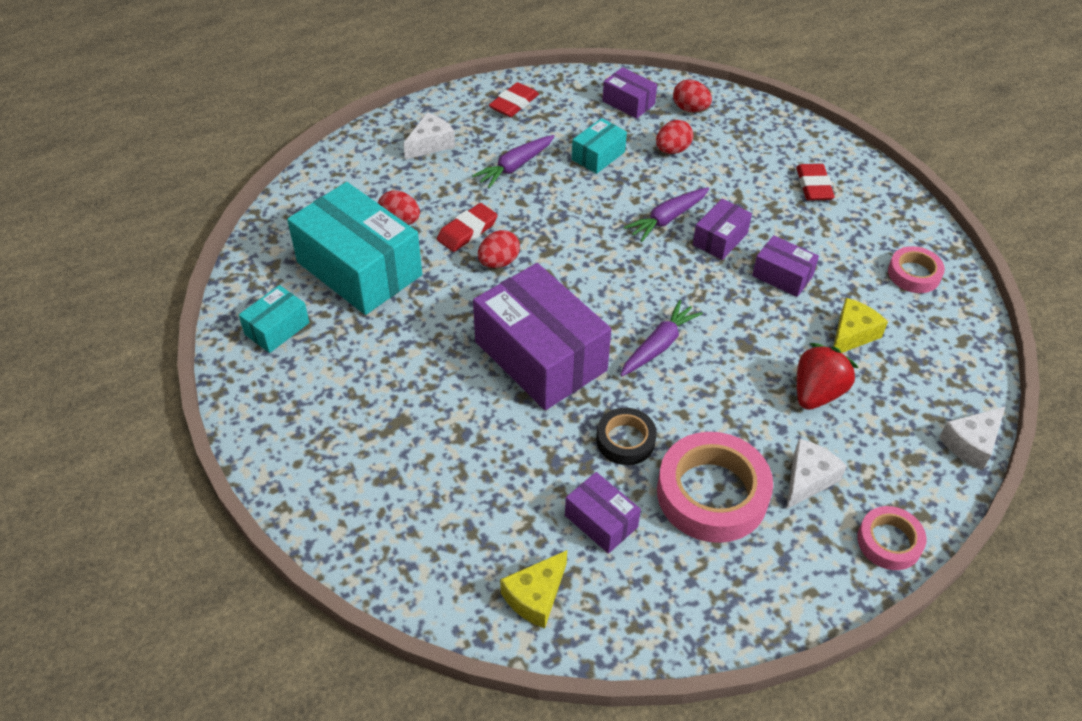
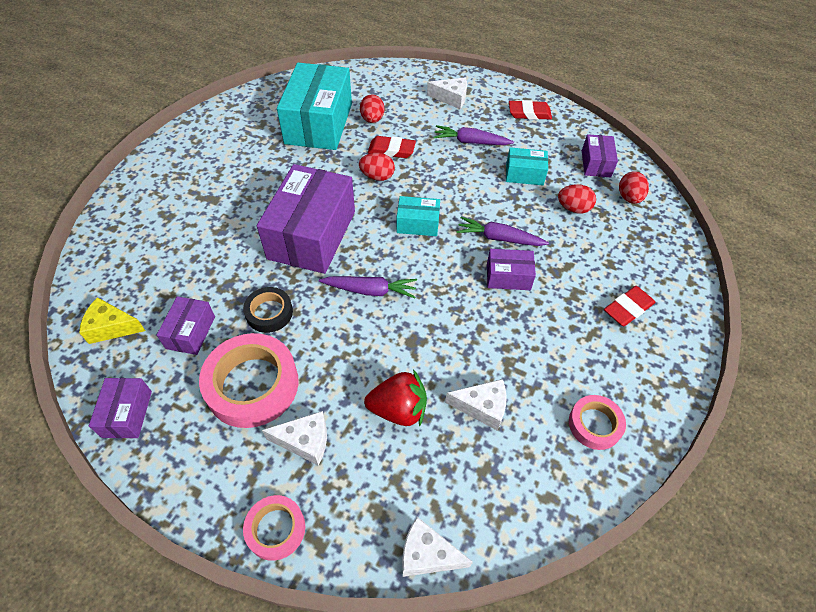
camera: 55 degrees right, 5 degrees up
turquoise box [239,285,310,353] -> turquoise box moved to [397,196,440,236]
purple box [752,235,819,297] -> purple box moved to [89,378,152,438]
yellow cheese [833,298,888,353] -> white cheese [445,379,507,431]

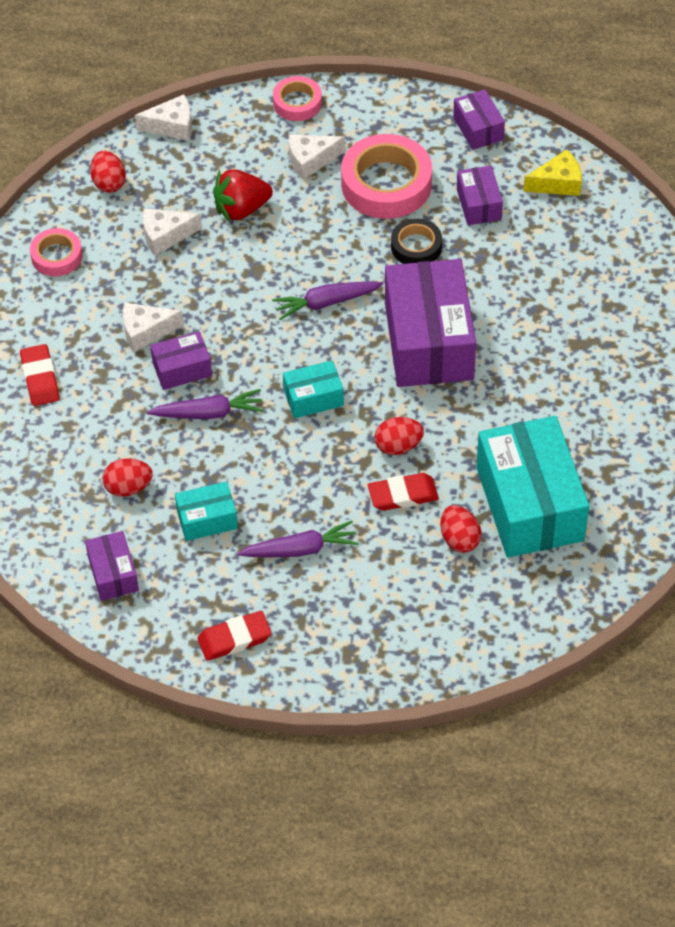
camera: 160 degrees right, 0 degrees up
white cheese [427,77,467,109] -> white cheese moved to [123,303,184,352]
red eraser [604,286,656,326] -> red eraser turned 45 degrees counterclockwise [20,344,60,406]
red egg [619,171,649,204] -> red egg moved to [90,151,126,193]

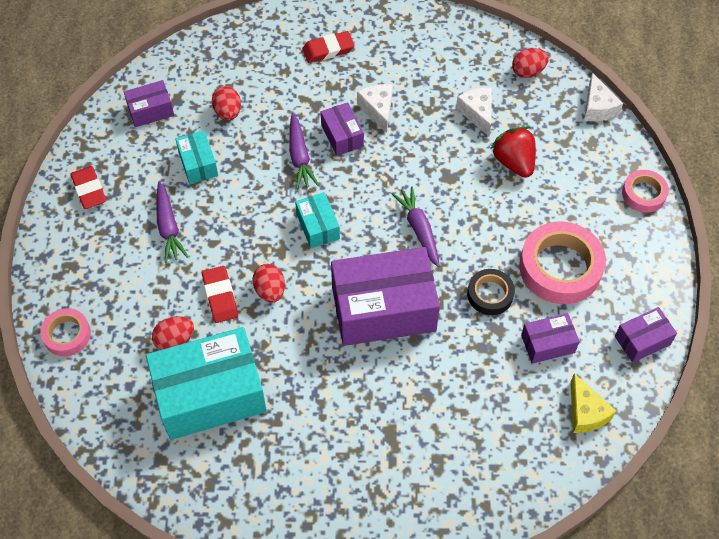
camera: 85 degrees right, 5 degrees up
pink tape [30,228,82,276] -> pink tape moved to [40,308,91,356]
white cheese [289,135,345,180] -> none

